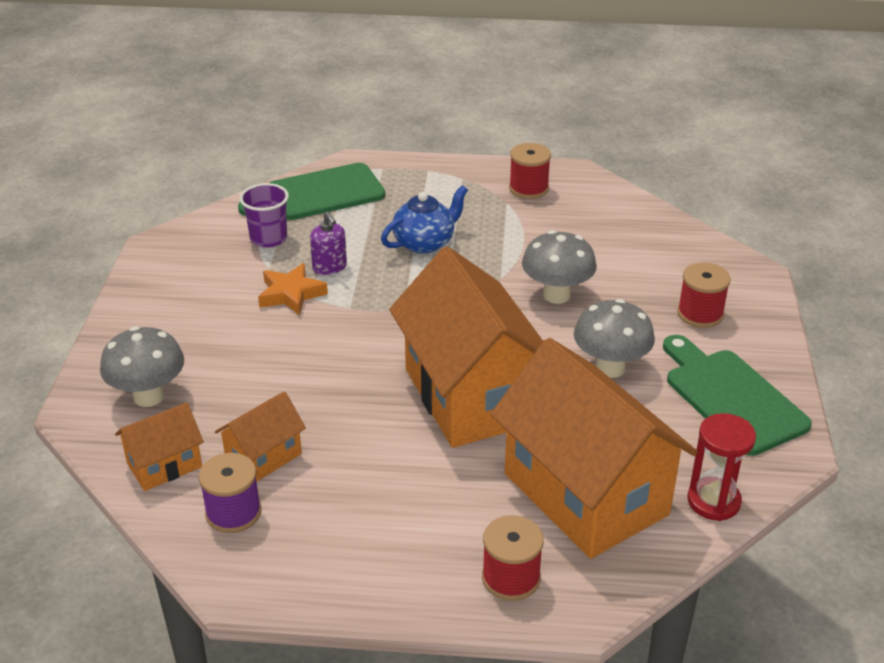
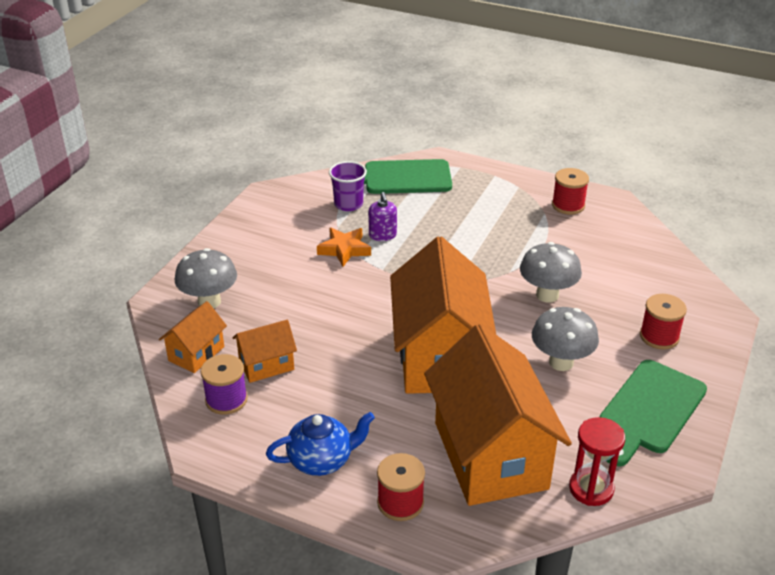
camera: 20 degrees right, 0 degrees up
orange house [115,403,204,491] -> orange house turned 45 degrees counterclockwise [159,301,227,373]
blue teapot [381,185,468,254] -> blue teapot moved to [266,412,375,476]
green cutting board [663,335,812,456] -> green cutting board turned 135 degrees counterclockwise [600,360,707,466]

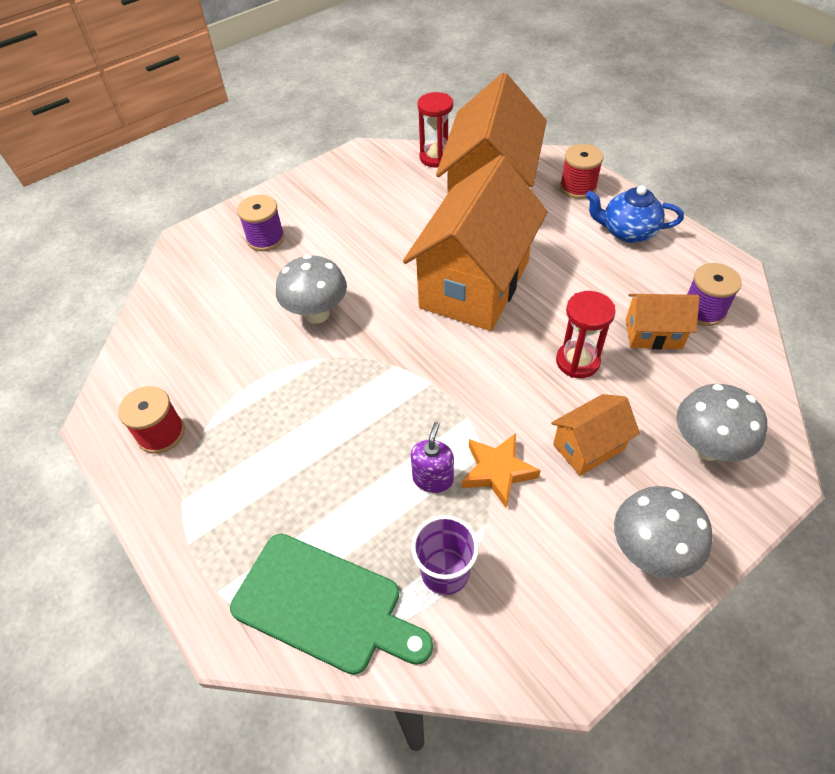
camera: 150 degrees left, 15 degrees up
orange house [159,301,227,373] -> orange house moved to [551,394,640,476]
grey mushroom [532,307,599,371] -> grey mushroom moved to [614,486,713,579]
green cutting board [600,360,707,466] -> none
red spool [640,294,687,350] -> purple spool [237,195,285,251]
none -> red hourglass [556,291,616,378]

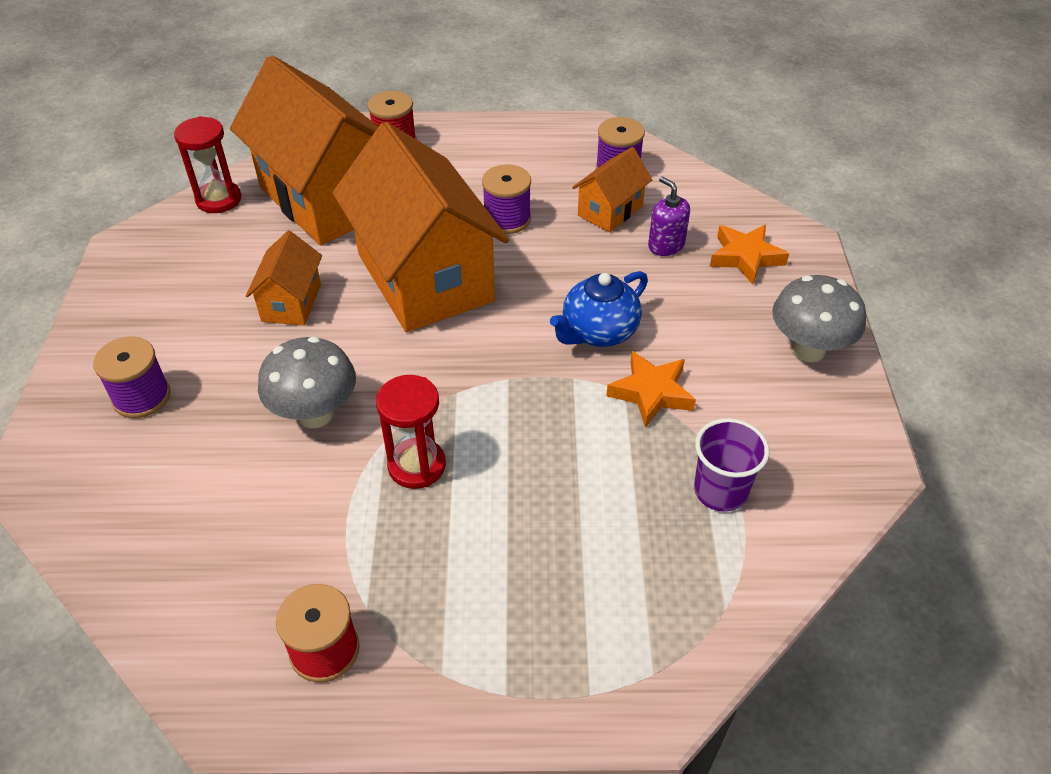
camera: 55 degrees left, 5 degrees down
green cutting board [230,534,433,675] -> none
purple soap dispenser [411,422,454,493] -> purple soap dispenser moved to [648,177,690,256]
orange house [551,394,640,476] -> orange house moved to [246,231,322,326]
red hourglass [556,291,616,378] -> red hourglass moved to [376,375,446,489]
blue teapot [586,185,684,243] -> blue teapot moved to [550,271,648,347]
grey mushroom [676,384,767,462] -> orange star [710,225,789,284]
none -> purple spool [482,164,531,234]

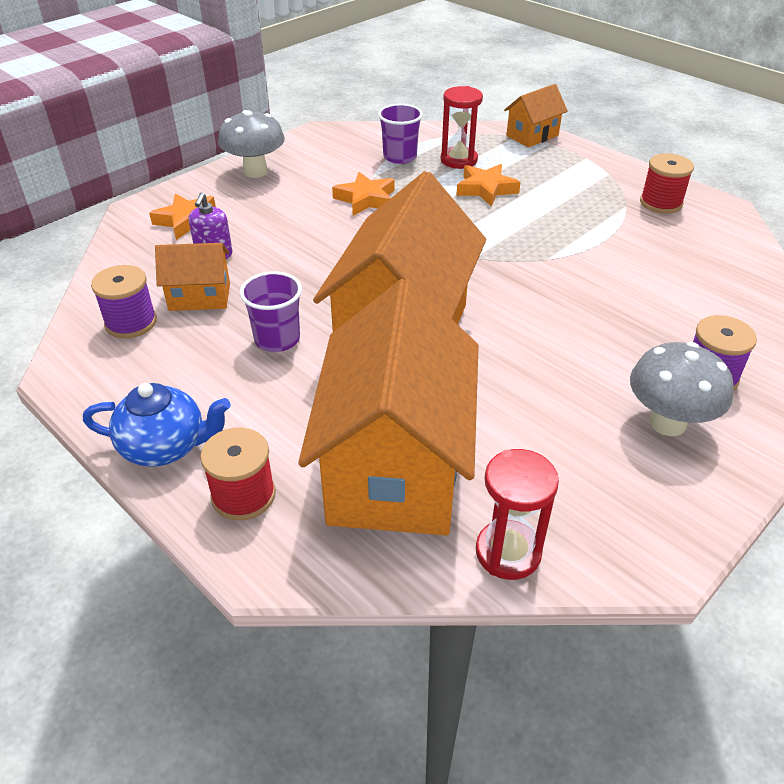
camera: 135 degrees left, 5 degrees down
orange house [246,231,322,326] -> orange house moved to [504,84,568,147]
grey mushroom [258,336,356,428] -> grey mushroom moved to [630,342,734,436]
red hourglass [376,375,446,489] -> red hourglass moved to [441,86,483,169]
purple spool [482,164,531,234] -> purple cup [240,271,302,352]
blue teapot [550,271,648,347] -> blue teapot moved to [83,383,231,467]
none -> orange star [456,164,520,206]

